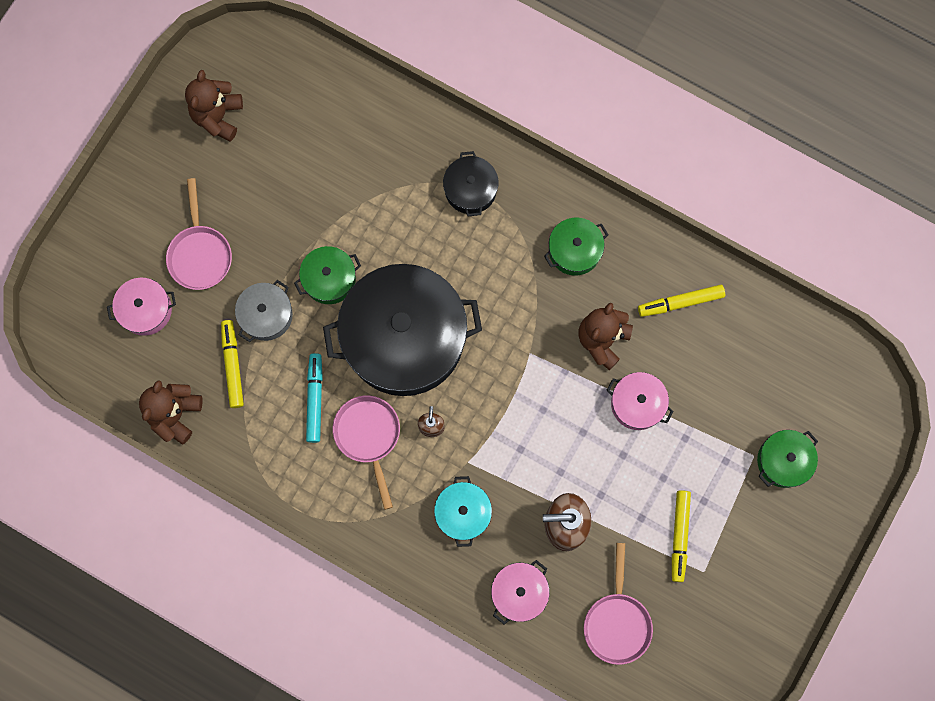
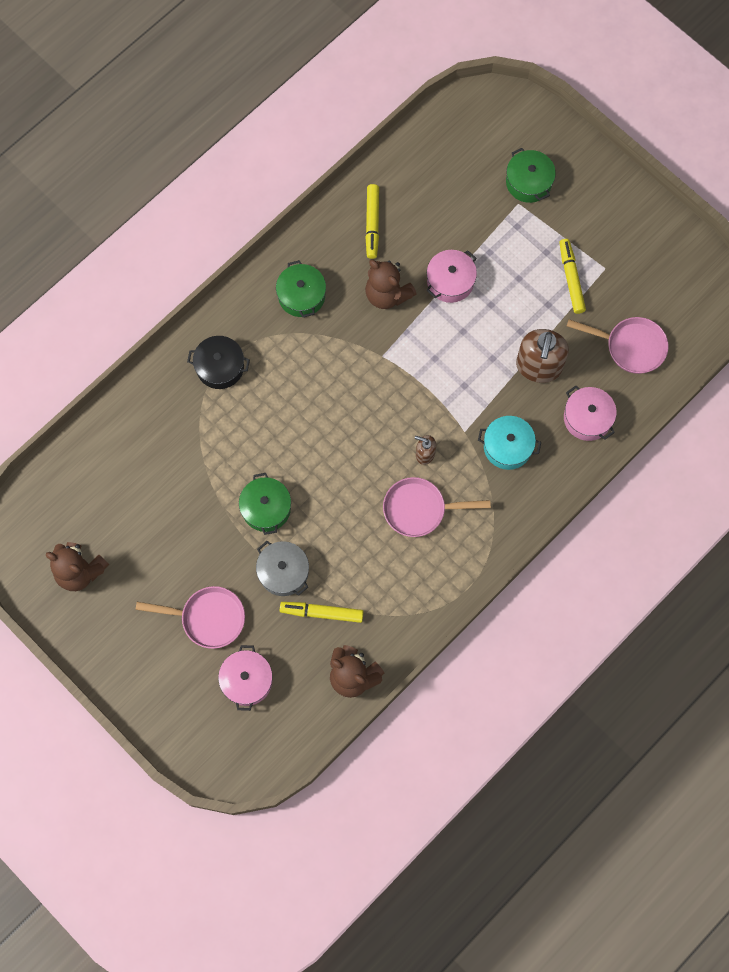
camera: 75 degrees left, 5 degrees down
turquoise marker [306,353,323,443] -> none
black pot [323,264,482,396] -> none
yellow marker [672,490,691,582] -> yellow marker turned 120 degrees counterclockwise [559,239,586,314]

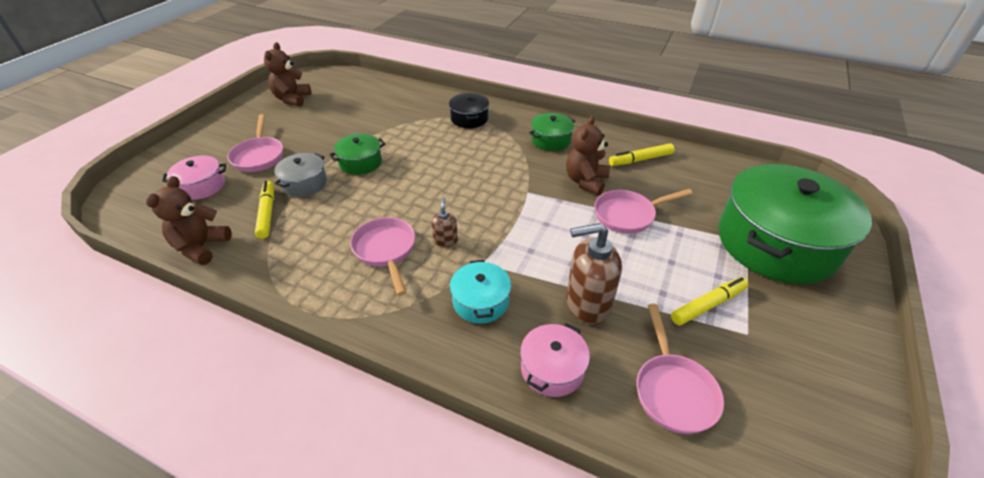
camera: 70 degrees right, 30 degrees down
pink pot [426,250,477,303] -> pink pan [595,189,693,234]
green pot [506,148,556,203] -> green pot [718,164,872,284], size x2.25

